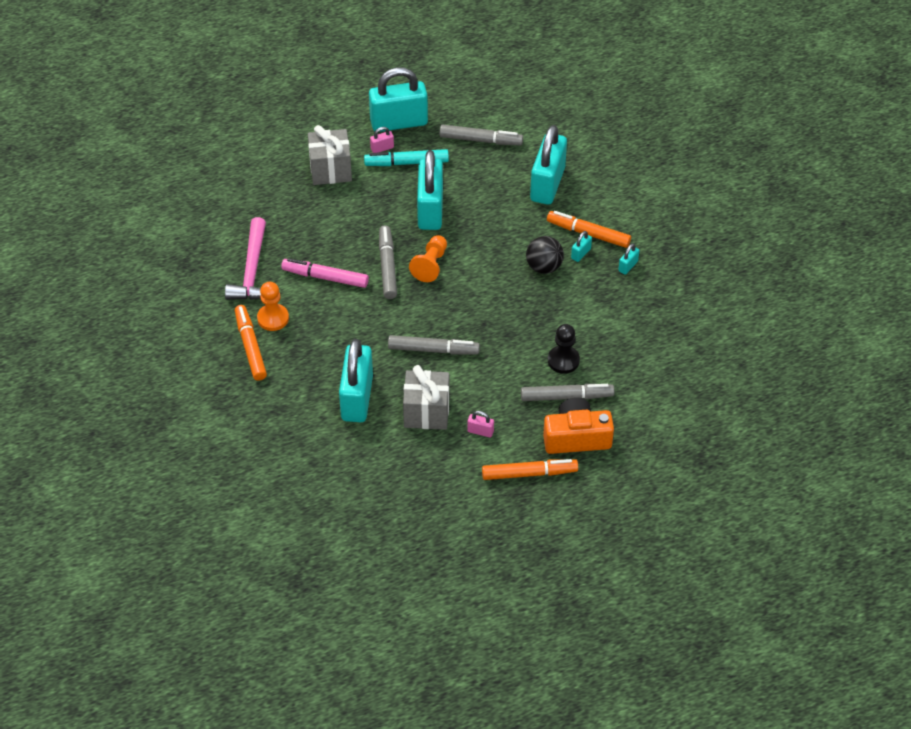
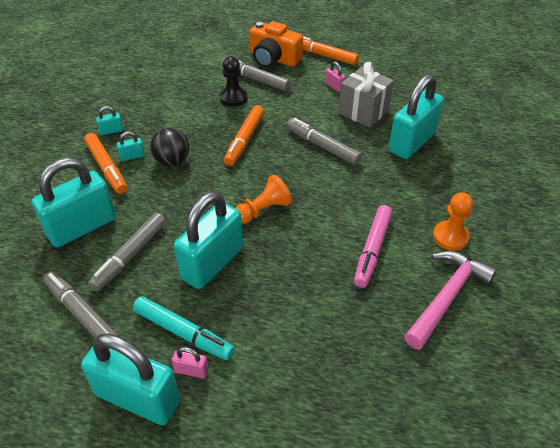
camera: 145 degrees left, 5 degrees down
orange marker [235,305,267,381] -> orange marker moved to [224,105,264,166]
pink marker [281,258,369,288] -> pink marker turned 60 degrees clockwise [354,205,392,288]
grey gift [308,125,352,185] -> none
grey marker [379,225,397,299] -> grey marker moved to [88,213,166,292]

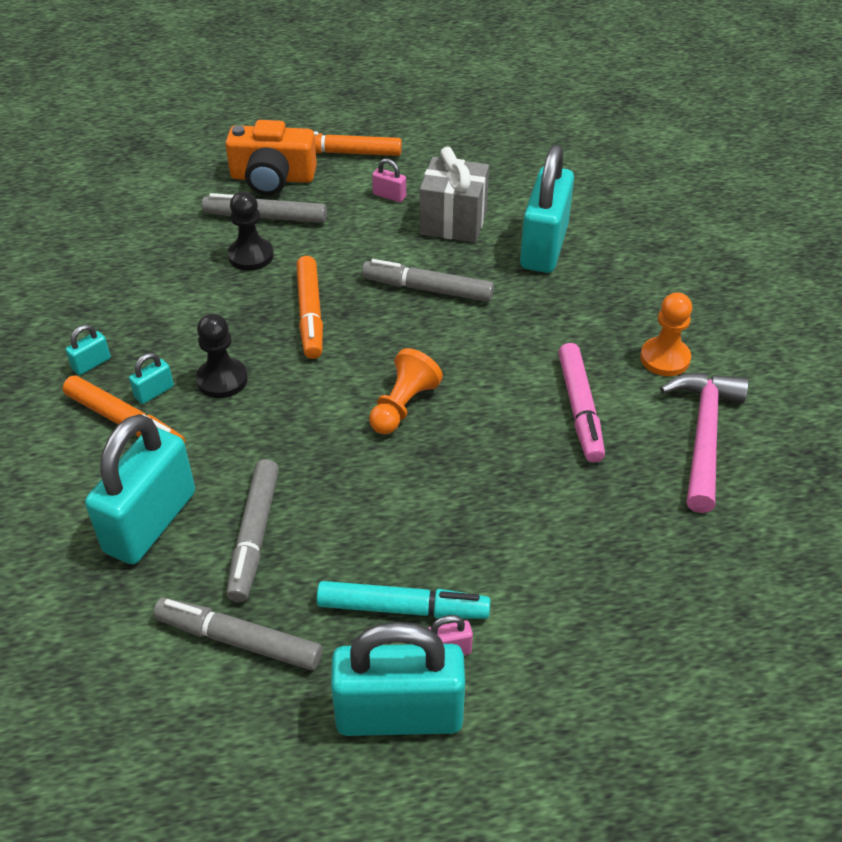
camera: 25 degrees left, 0 degrees up
black ball [150,128,189,167] -> black pawn [196,314,248,398]
turquoise padlock [174,191,243,289] -> none

